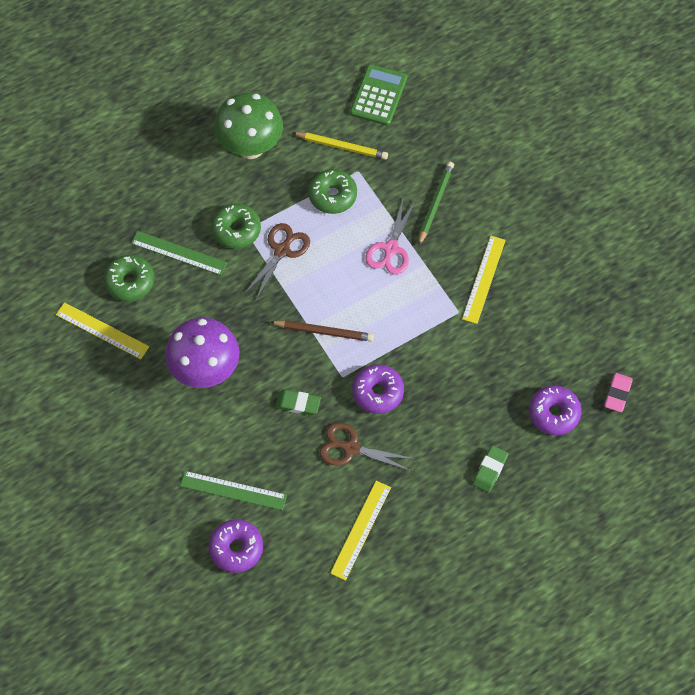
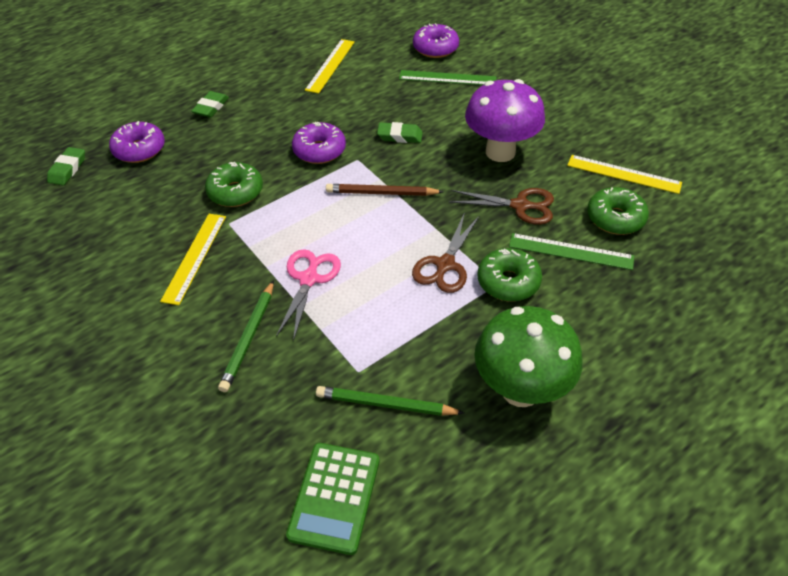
camera: 175 degrees right, 15 degrees down
yellow pencil [293,132,388,160] -> green pencil [316,386,464,416]
green donut [308,169,357,214] -> green donut moved to [205,162,263,207]
brown scissors [320,423,414,471] -> brown scissors moved to [449,188,554,225]
pink eraser [604,373,633,412] -> green eraser [47,147,85,185]

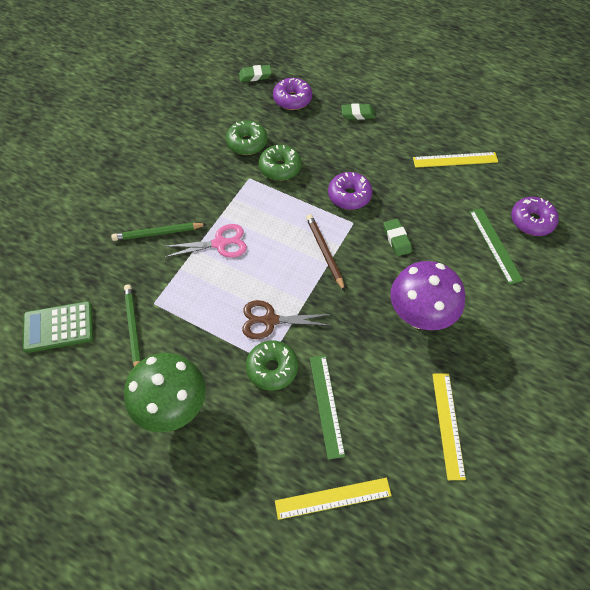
camera: 65 degrees right, 10 degrees up
yellow ruler [160,214,226,305] -> yellow ruler moved to [275,478,392,520]
brown scissors [449,188,554,225] -> none
green donut [587,187,649,235] -> green donut moved to [226,121,267,155]

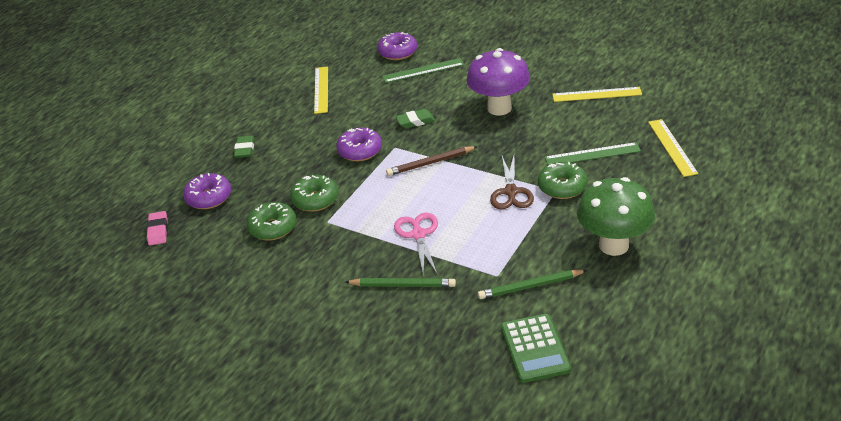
camera: 85 degrees left, 20 degrees down
green pencil [111,223,207,241] -> green pencil turned 75 degrees counterclockwise [345,278,456,287]
green eraser [239,65,272,82] -> pink eraser [147,211,168,246]

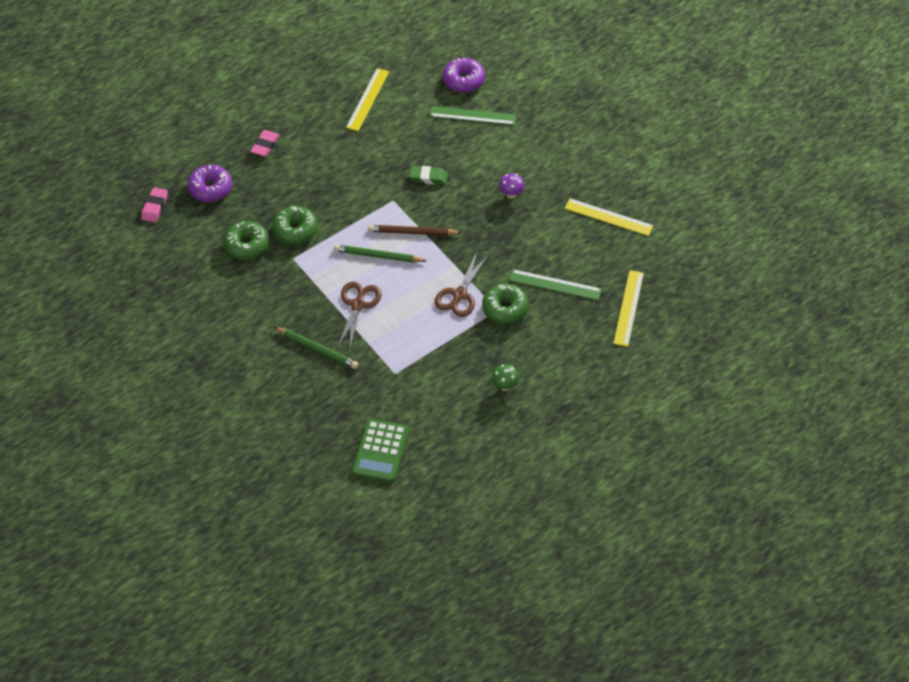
camera: 20 degrees right, 15 degrees up
green eraser [234,136,255,158] -> pink eraser [250,130,280,157]
purple donut [336,128,382,161] -> none
pink scissors [394,213,438,277] -> brown scissors [337,282,382,351]
purple mushroom [467,48,530,116] -> purple mushroom [499,173,525,199], size x0.41
green pencil [478,270,588,299] -> green pencil moved to [334,244,427,263]
green mushroom [577,177,655,256] -> green mushroom [492,364,519,391], size x0.41

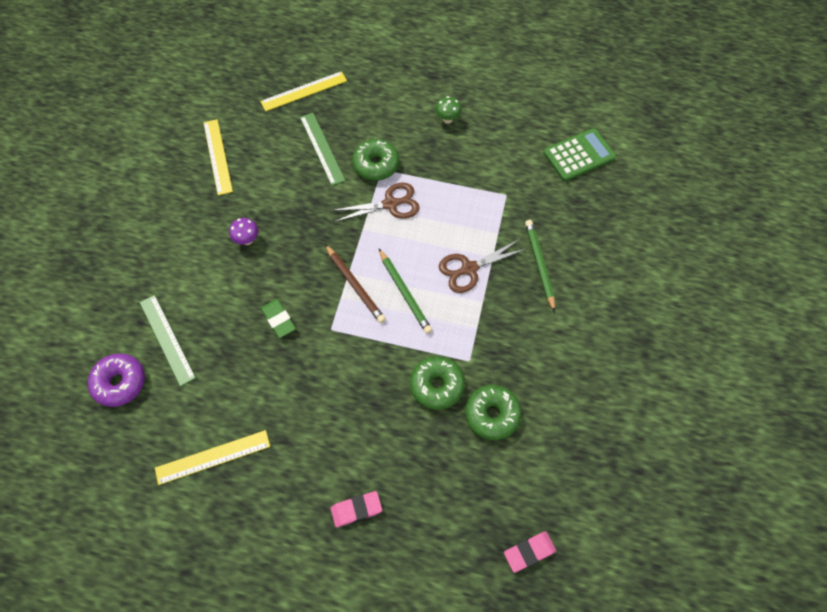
camera: 130 degrees left, 10 degrees up
purple donut [188,165,232,202] -> none

